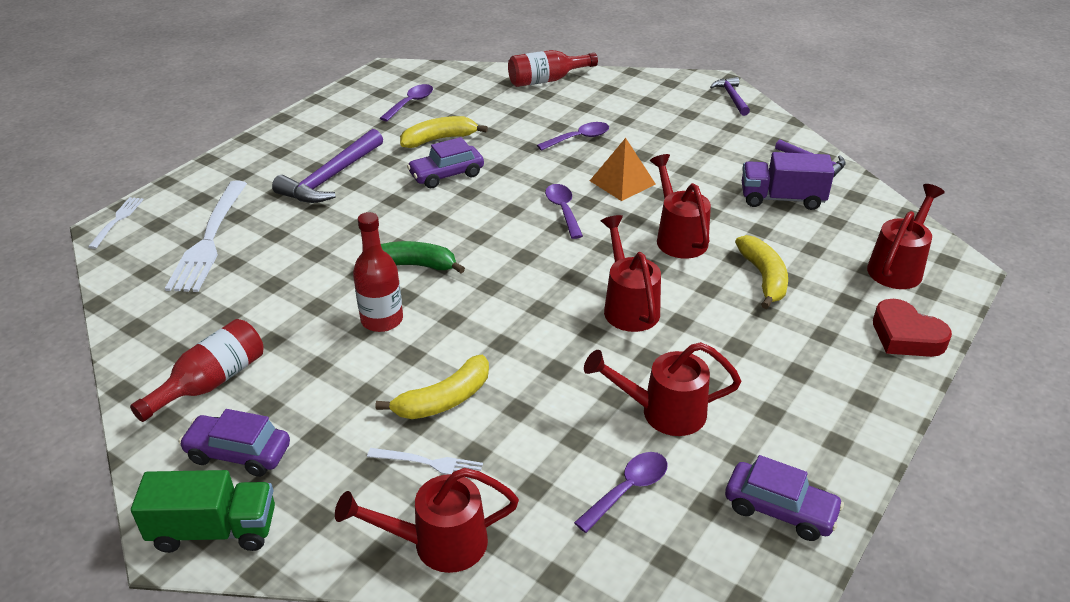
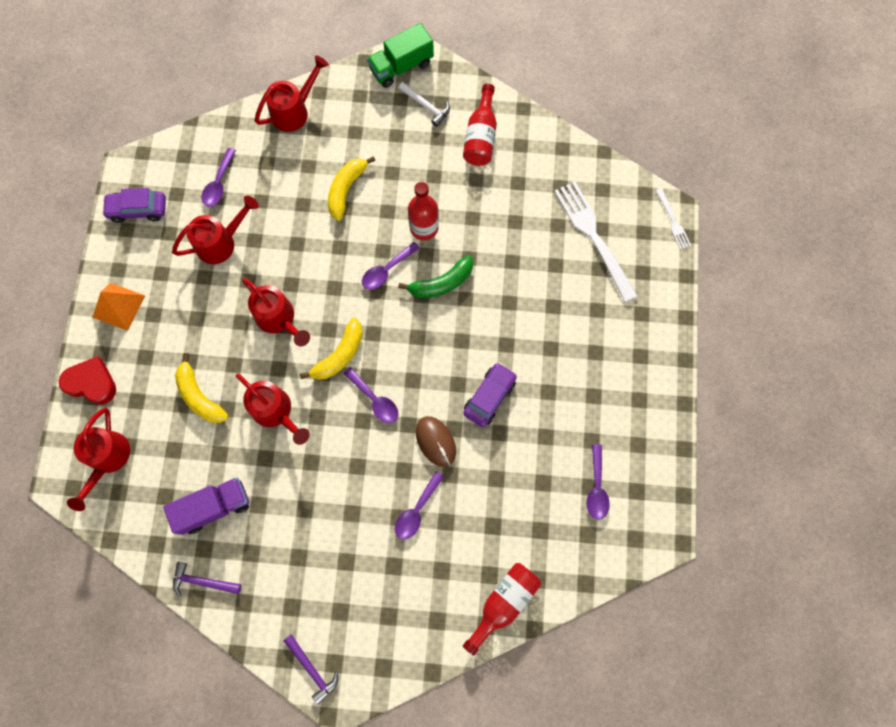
camera: 150 degrees right, 35 degrees up
purple car [179,409,290,477] -> white hammer [399,82,450,127]
purple hammer [272,129,383,203] -> none
white fork [367,448,483,479] -> none
yellow banana [400,116,488,148] -> yellow banana moved to [300,318,363,380]
orange pyramid [590,138,656,201] -> orange pyramid moved to [92,283,145,331]
none -> purple spoon [362,242,420,290]
none -> brown mouse [416,416,456,467]

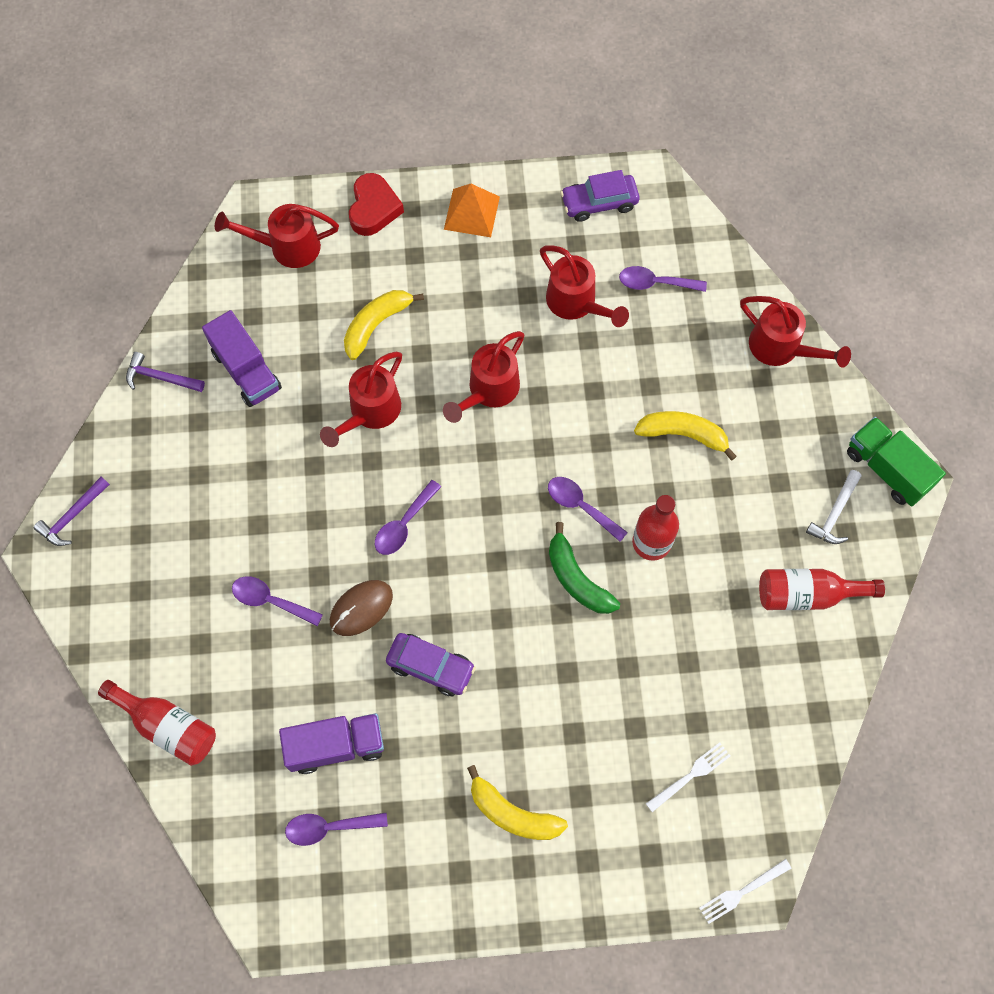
camera: 80 degrees right, 5 degrees down
purple car [102,188,166,223] -> purple car turned 90 degrees counterclockwise [560,170,639,222]
purple hammer [173,562,241,598] -> purple hammer turned 75 degrees counterclockwise [126,352,205,392]
yellow banana [300,318,363,380] -> yellow banana moved to [467,765,568,840]
white fork [554,181,637,302] -> white fork [646,742,730,812], size x0.50
none -> purple truck [279,713,384,774]

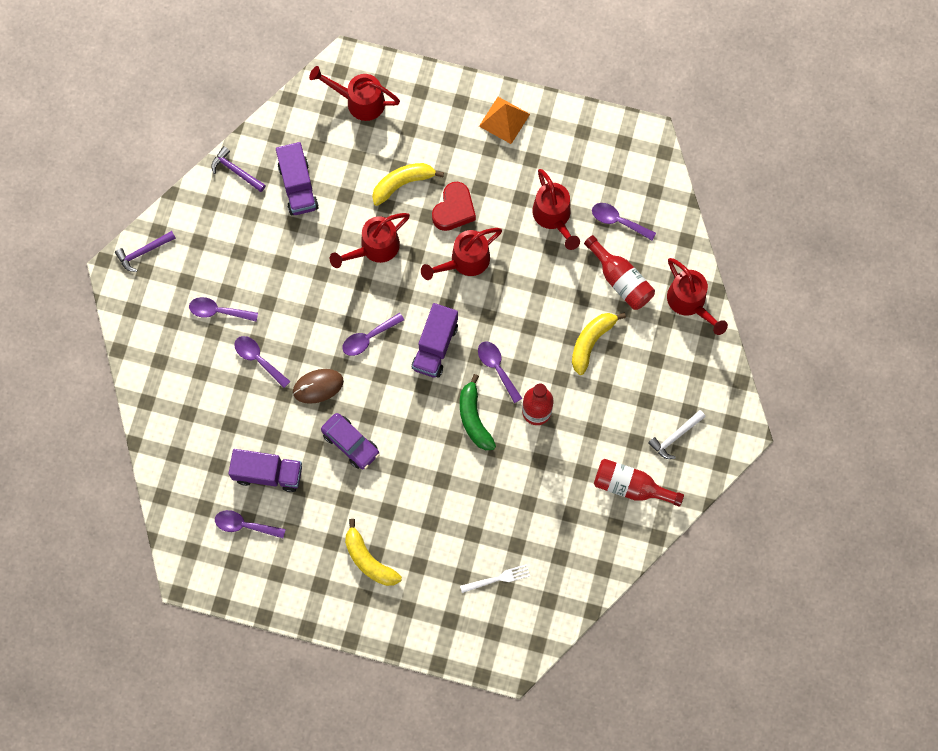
camera: 20 degrees right, 5 degrees up
red bottle [98,680,216,766] -> red bottle moved to [584,235,655,310]
red heart [349,173,404,236] -> red heart moved to [432,182,476,231]
purple car [560,170,639,222] -> none
yellow banana [634,411,737,461] -> yellow banana turned 90 degrees counterclockwise [572,313,626,375]
white fork [699,859,792,924] -> none
green truck [847,417,946,506] -> none
none -> purple spoon [189,297,258,322]
none -> purple truck [412,303,458,378]

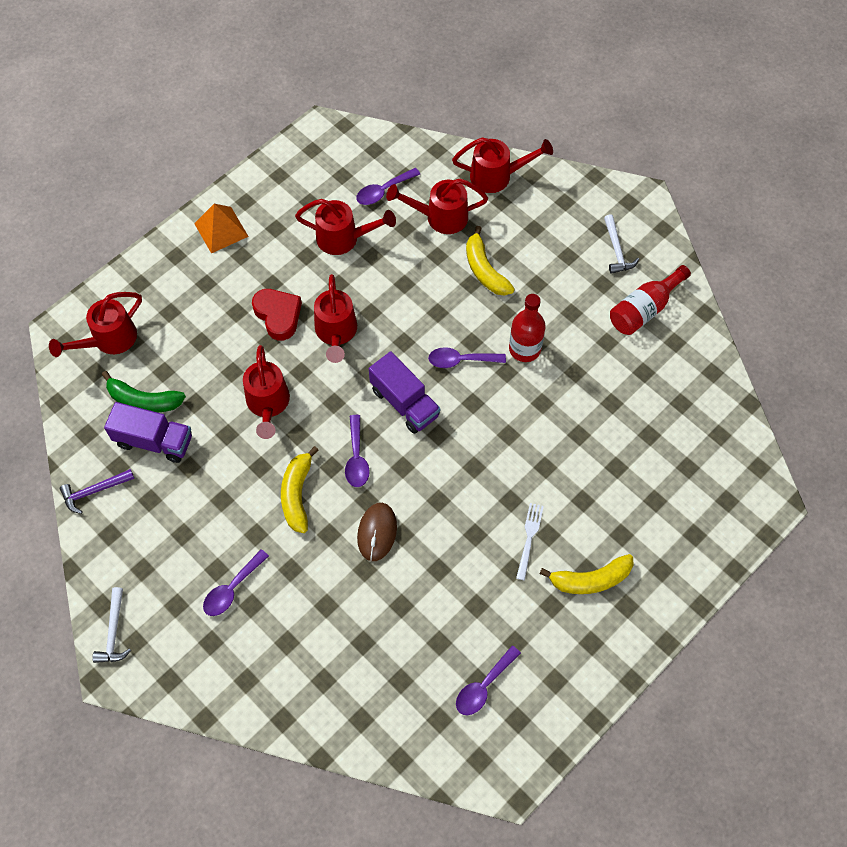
camera: 60 degrees left, 10 degrees down
purple hammer [115,231,176,272] -> white hammer [92,587,131,663]
purple truck [228,449,302,492] -> none
purple spoon [234,336,291,388] -> none
purple car [321,413,380,469] -> none
yellow banana [372,163,444,206] -> yellow banana moved to [281,446,319,533]
green banana [460,374,496,450] -> green banana moved to [102,371,186,413]
white fork [460,564,530,593] -> white fork moved to [516,503,544,581]
red bottle [584,235,655,310] -> red watering can [386,179,488,234]

